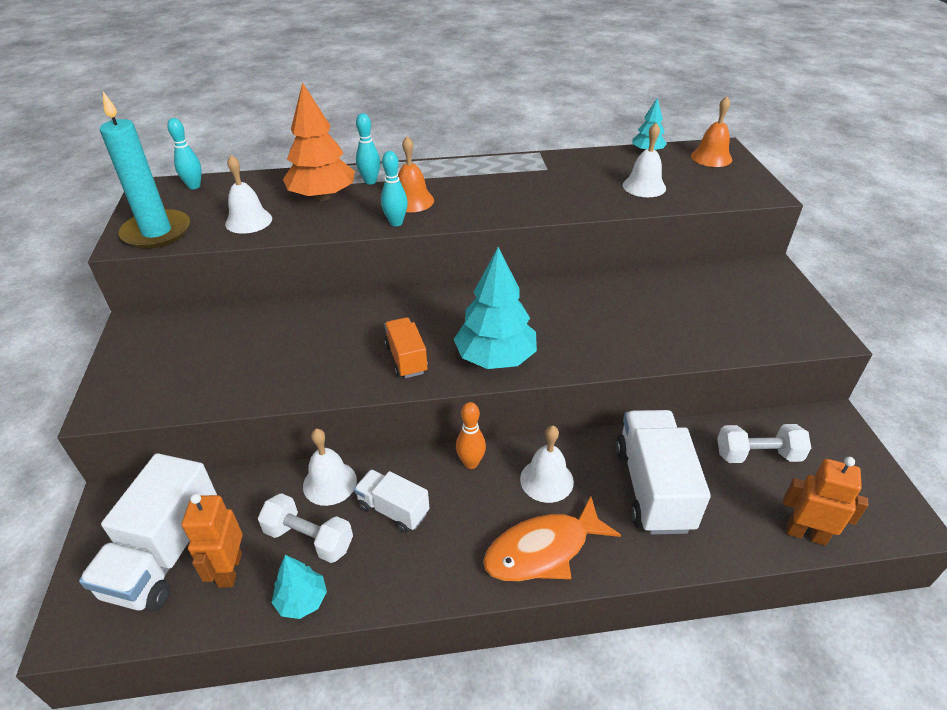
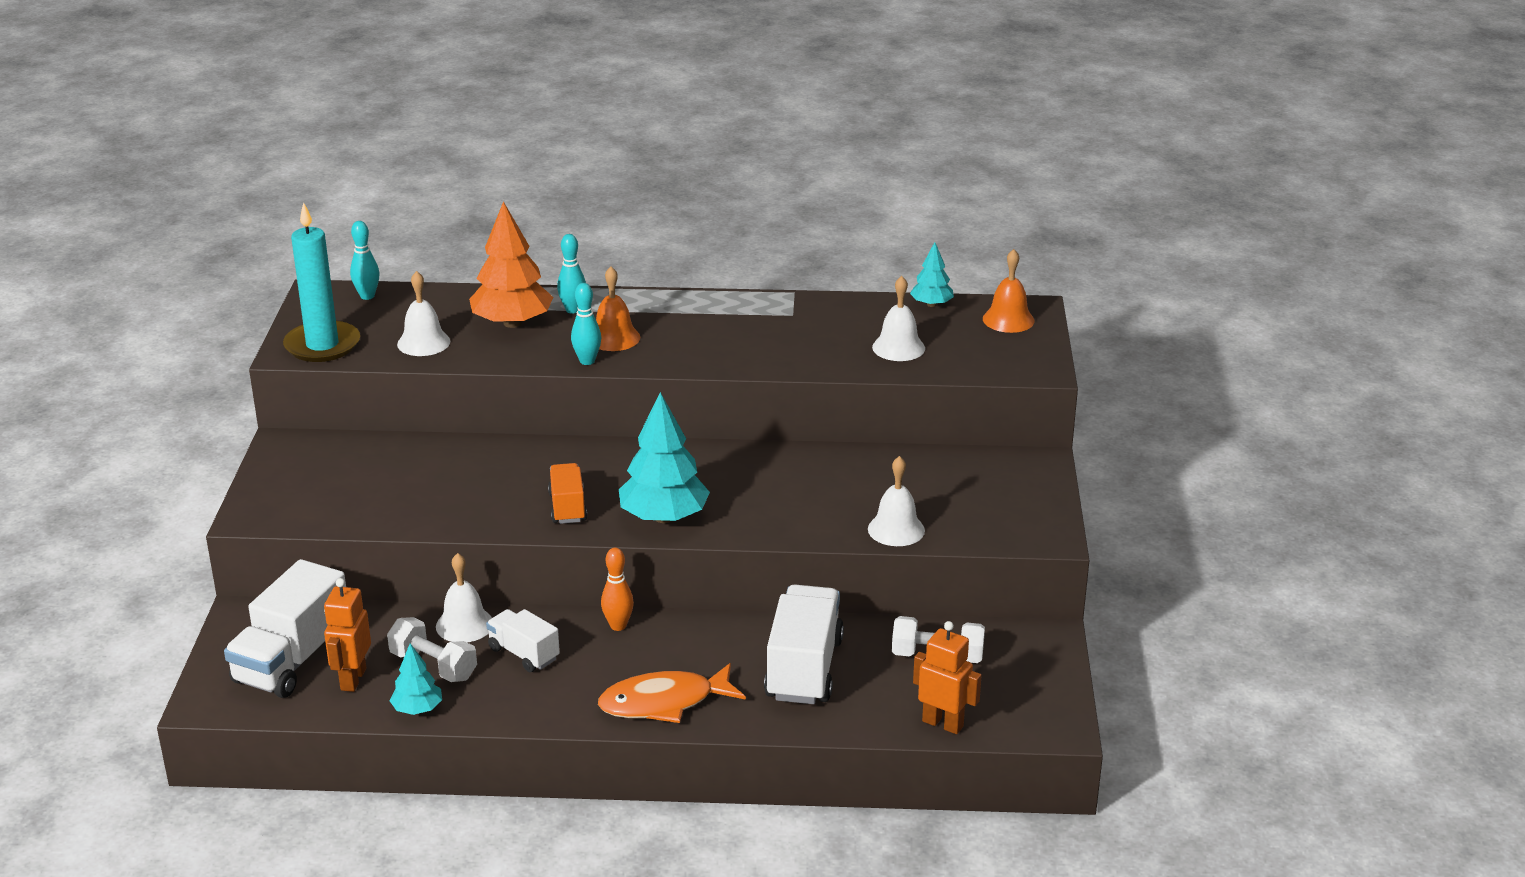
camera: 10 degrees right, 10 degrees down
white bell [520,426,574,503] -> white bell moved to [868,456,925,546]

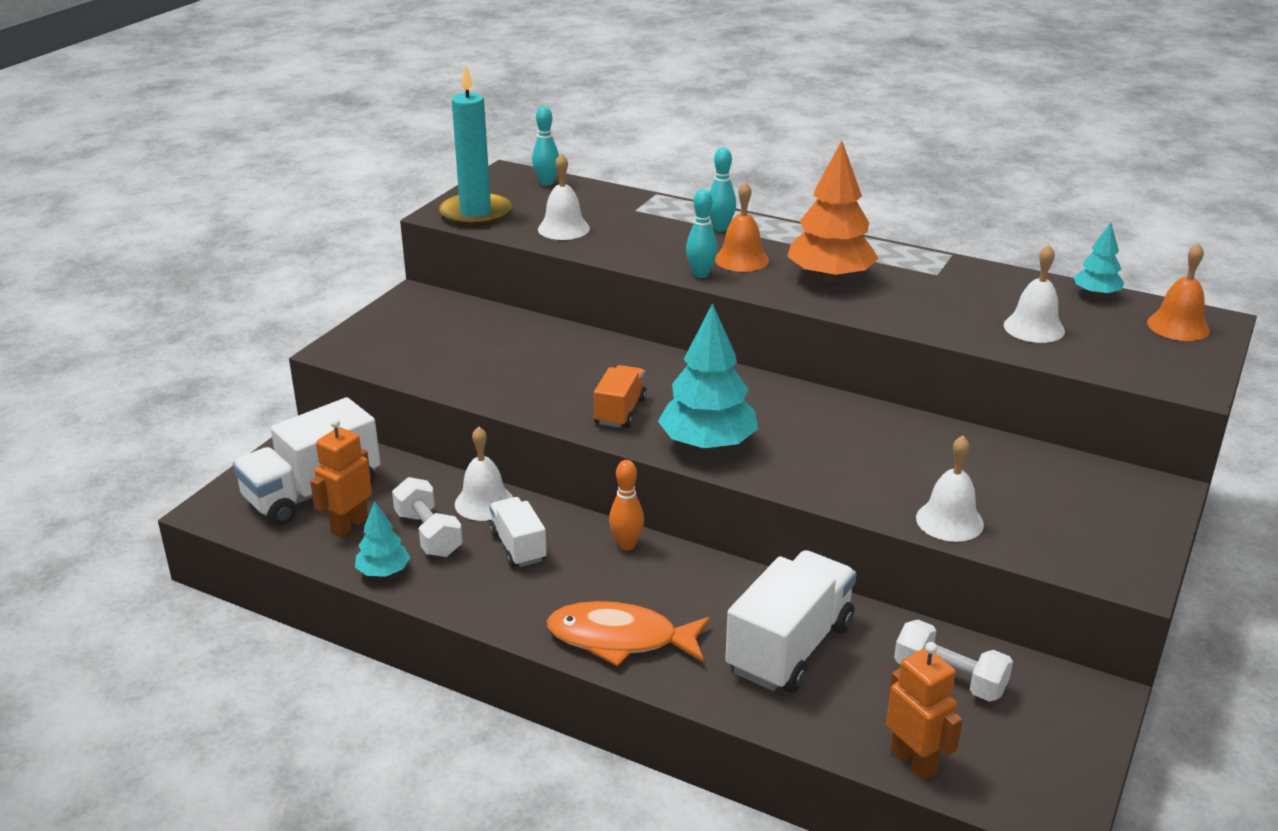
camera: 25 degrees right, 0 degrees up
orange tree [469,201,553,328] -> orange tree moved to [787,141,879,282]

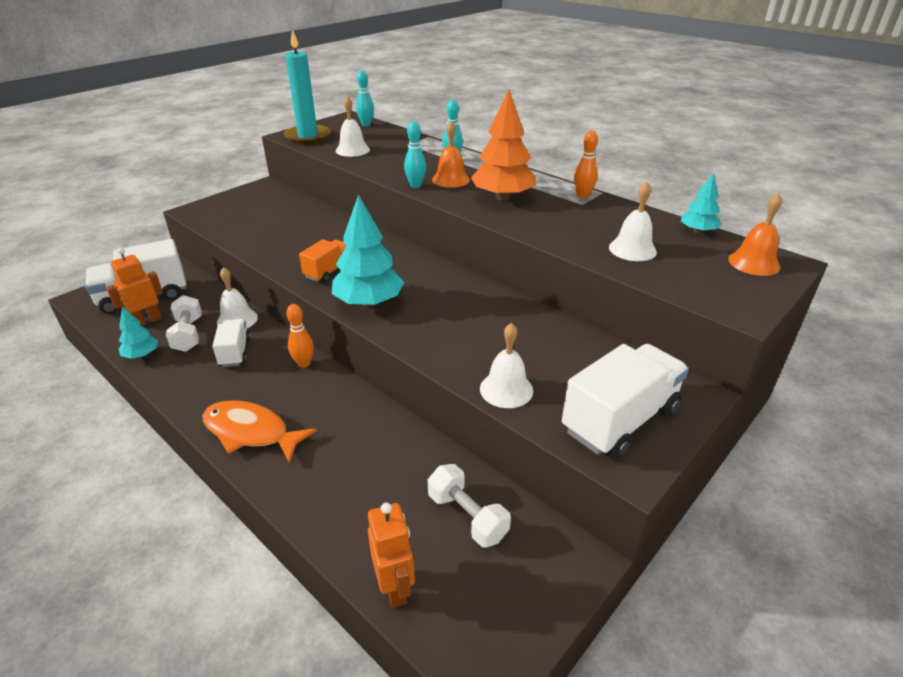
camera: 15 degrees right, 5 degrees up
white truck [725,550,856,693] -> white truck moved to [562,344,689,459]
none -> orange bowling pin [574,131,598,199]

